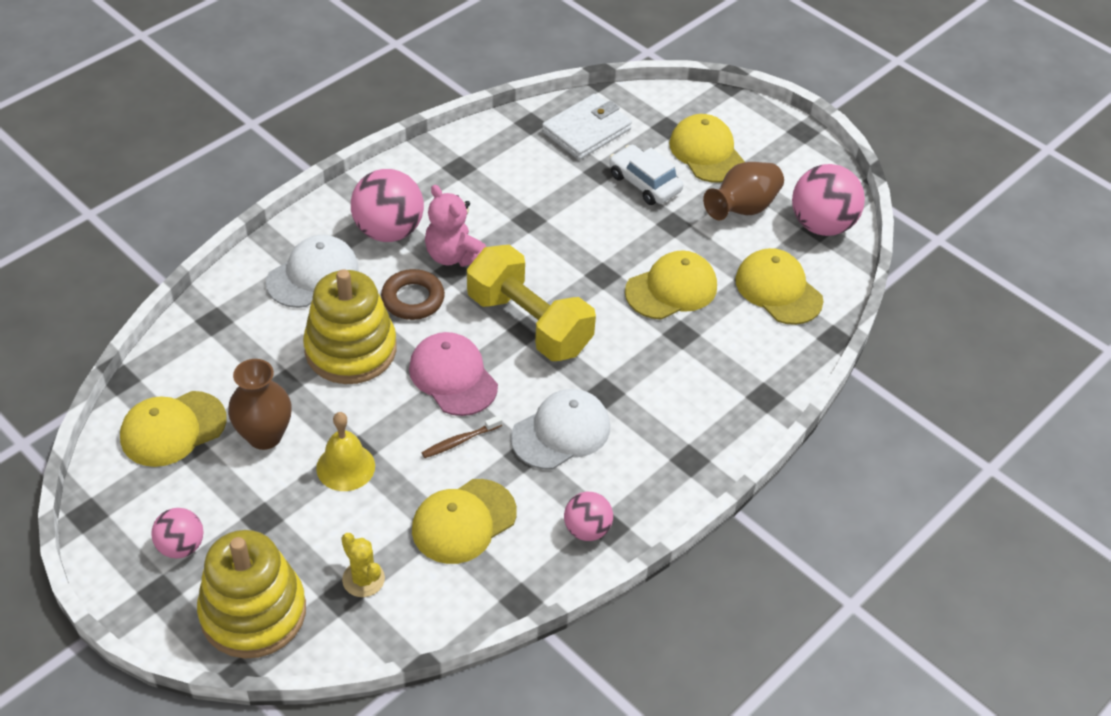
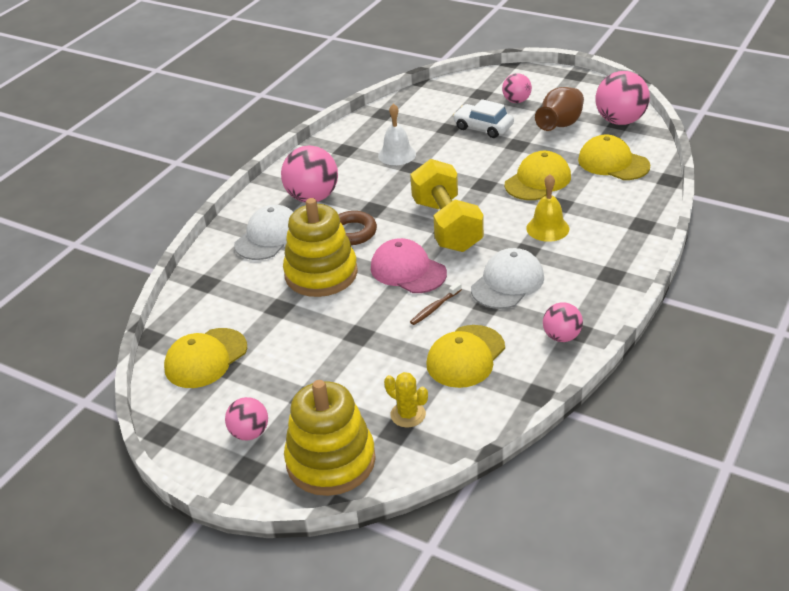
camera: 10 degrees left, 10 degrees down
brown vase [228,359,292,450] -> none
yellow bell [316,412,375,491] -> yellow bell moved to [526,174,569,242]
pink teddy bear [425,185,486,267] -> none
yellow dumbbell [467,245,596,361] -> yellow dumbbell turned 45 degrees clockwise [410,159,484,252]
white wallet [542,94,632,160] -> none
yellow cap [669,114,745,183] -> pink ball [502,73,532,103]
none -> white bell [378,104,416,165]

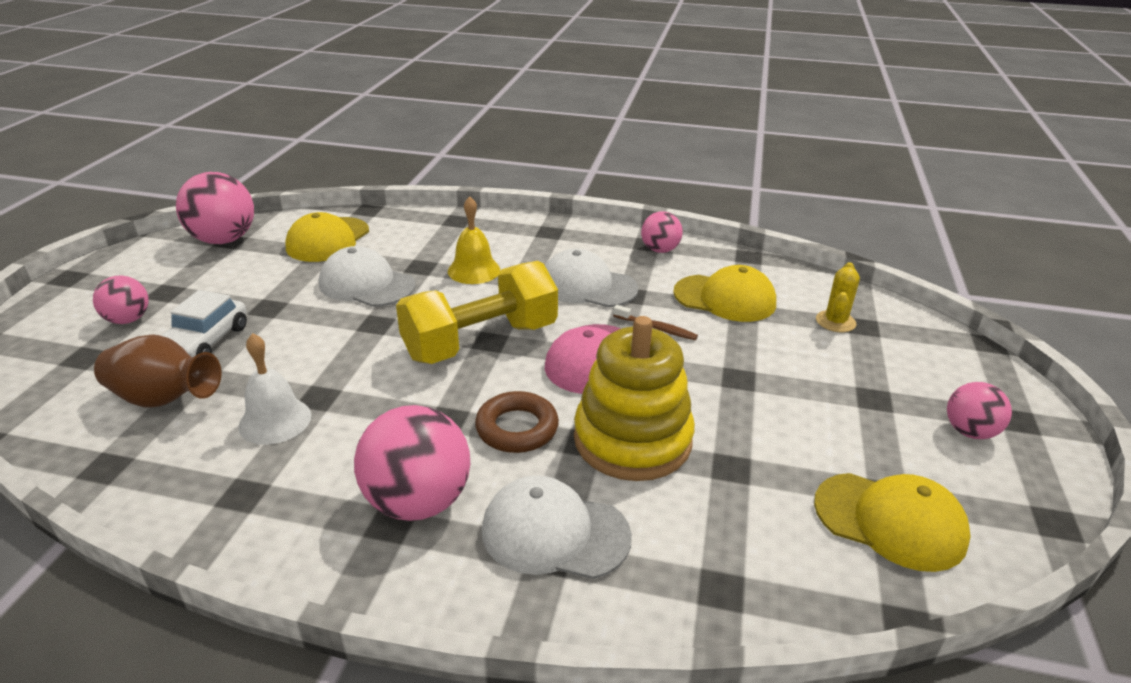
camera: 110 degrees left, 5 degrees down
yellow stacking toy [284,380,376,496] -> none
yellow cap [504,151,571,200] -> white cap [319,246,415,307]
brown vase [535,87,584,131] -> brown vase moved to [94,334,222,408]

